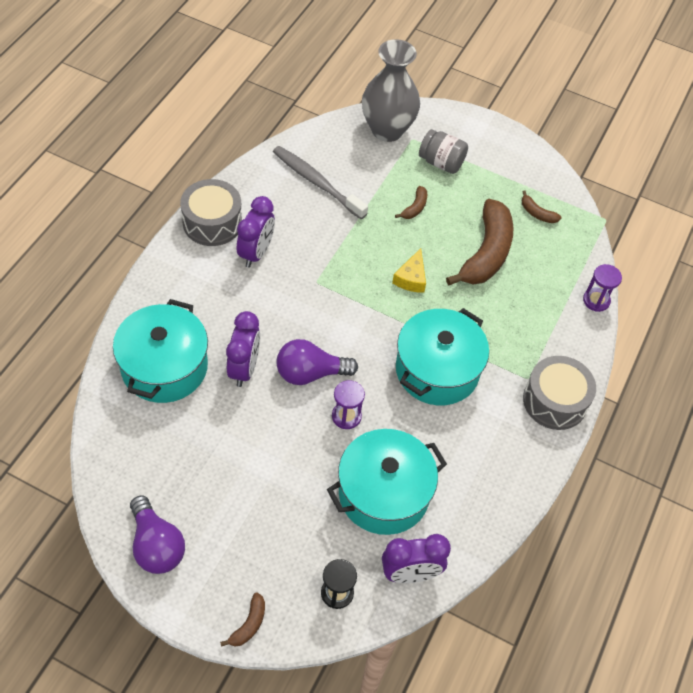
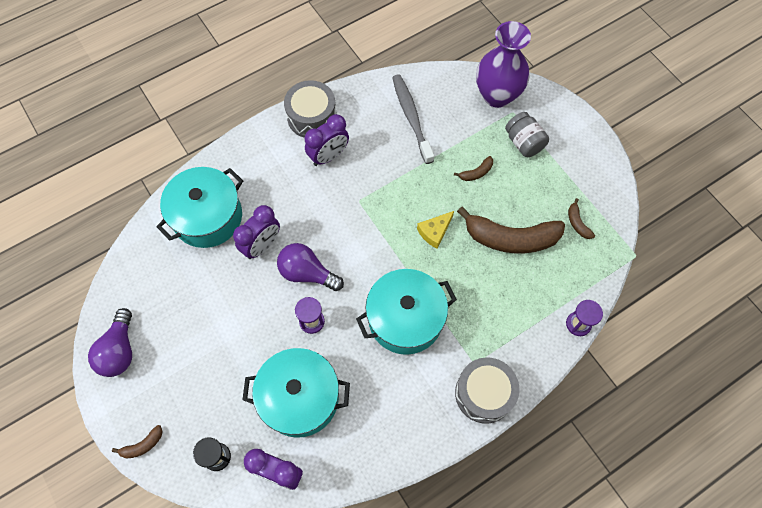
camera: 35 degrees right, 10 degrees up
grey vase [362,39,420,142] -> purple vase [476,21,531,108]
brown banana [446,199,514,285] -> brown banana turned 45 degrees clockwise [457,207,565,253]

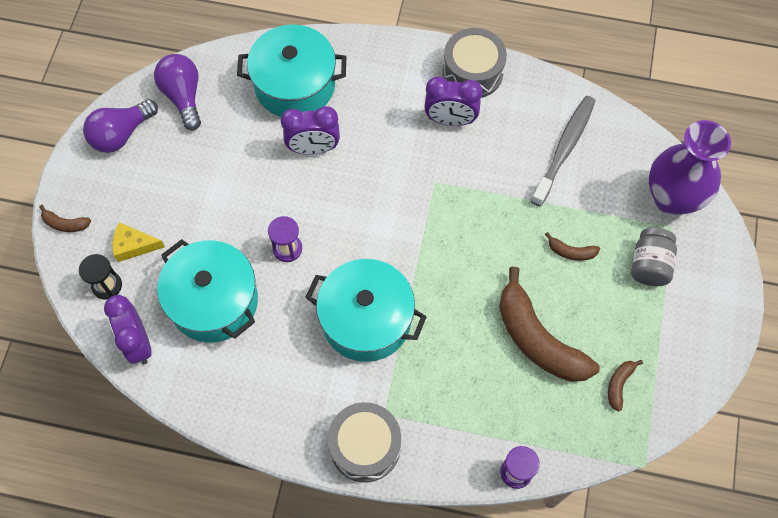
camera: 45 degrees right, 0 degrees up
purple light bulb [277,243,344,291] -> purple light bulb moved to [154,54,201,130]
yellow cheese [417,211,454,249] -> yellow cheese moved to [113,222,165,262]

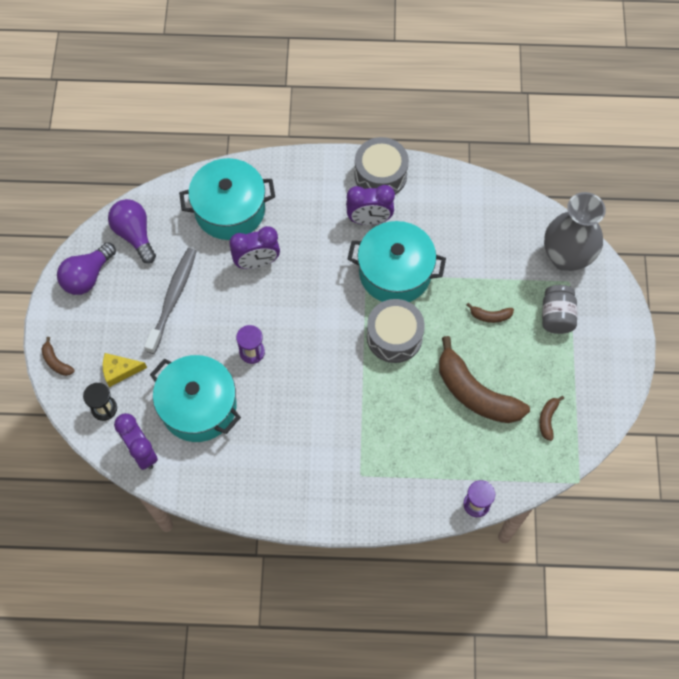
camera: 10 degrees left, 0 degrees up
brown banana [39,205,91,232] -> brown banana turned 45 degrees clockwise [41,337,75,376]
turquoise pot [305,259,427,362] -> turquoise pot moved to [348,221,446,302]
grey drum [328,402,401,482] -> grey drum moved to [367,299,425,363]
grey toothbrush [531,96,595,206] -> grey toothbrush moved to [144,248,197,354]
purple vase [649,120,731,215] -> grey vase [544,192,606,272]

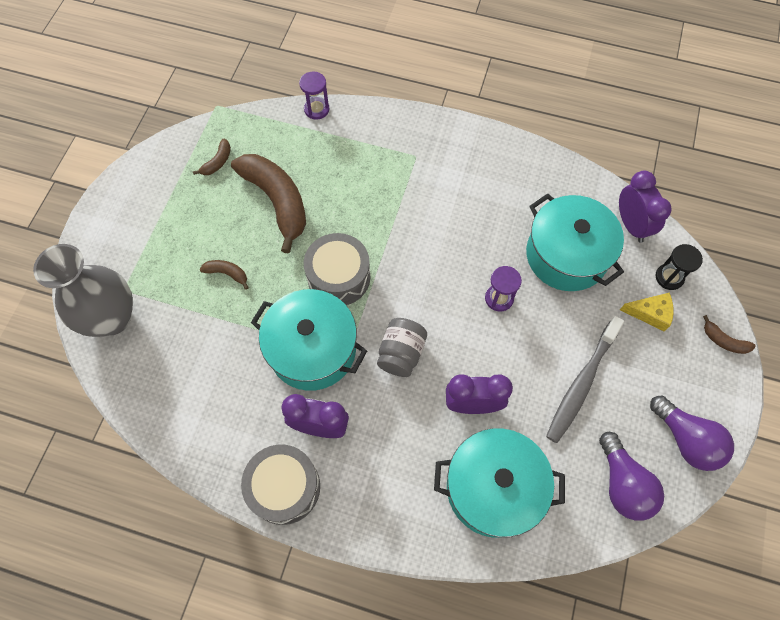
camera: 165 degrees left, 0 degrees up
brown banana [41,337,75,376] -> brown banana turned 150 degrees clockwise [703,315,756,354]
purple light bulb [57,242,116,295] -> purple light bulb turned 90 degrees clockwise [650,395,734,471]
grey jar [542,285,577,334] -> grey jar moved to [377,318,427,377]

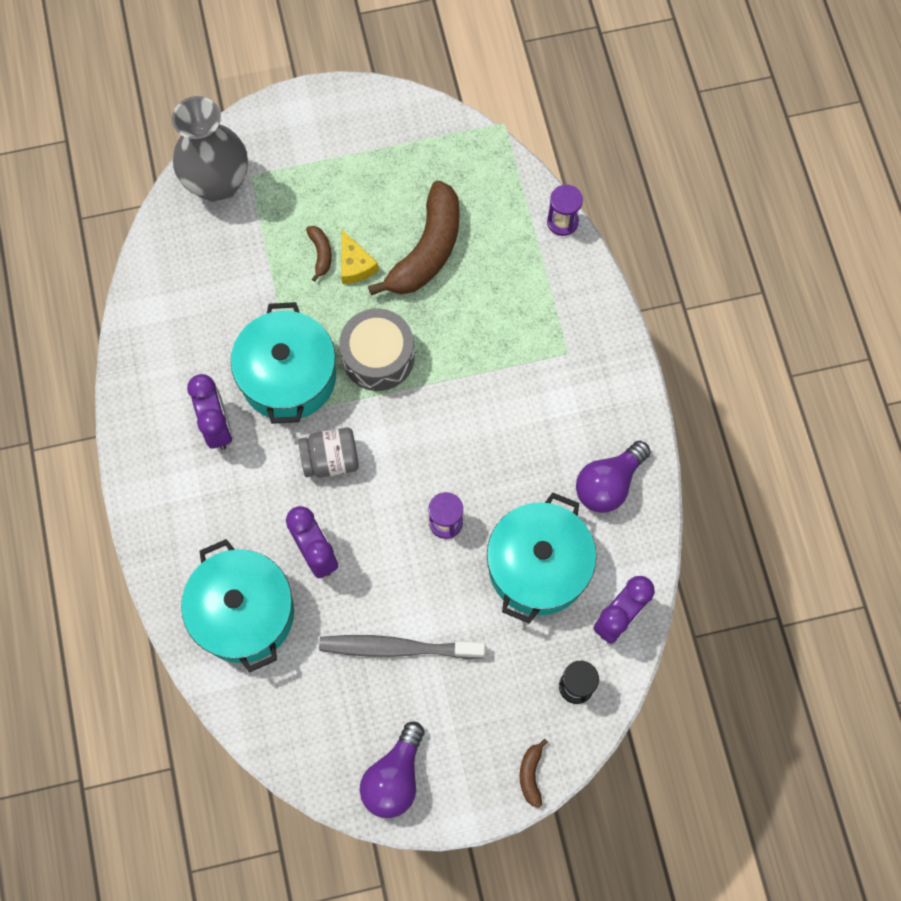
camera: 60 degrees right, 5 degrees up
brown banana [193,139,231,175] -> none
grey drum [241,445,320,525] -> none
purple light bulb [599,432,664,521] -> purple light bulb moved to [576,441,651,513]
yellow cheese [620,293,674,331] -> yellow cheese moved to [341,230,379,284]

